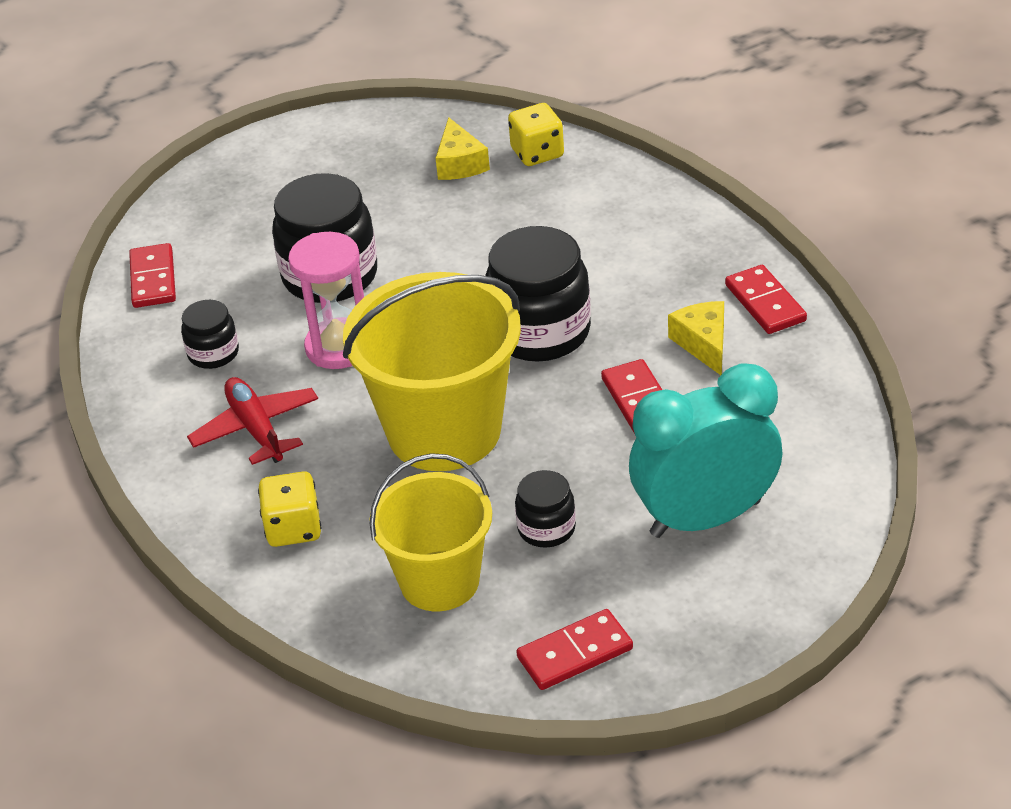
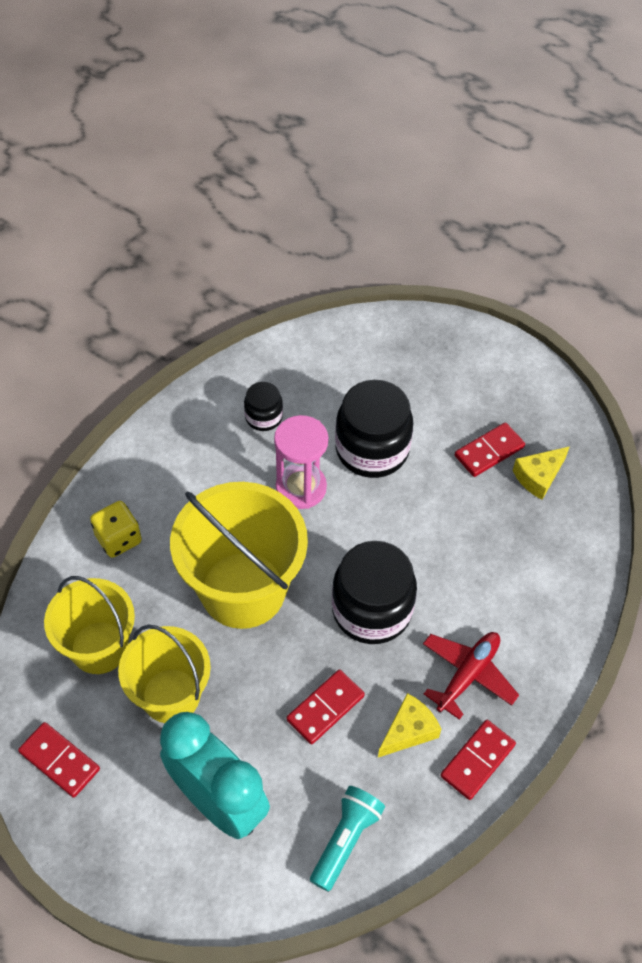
camera: 60 degrees right, 15 degrees up
red domino [129,243,176,308] -> red domino moved to [455,422,525,477]
red plane [187,377,318,465] -> red plane moved to [423,632,519,720]
yellow dice [508,103,564,166] -> none
black jar [515,470,576,548] -> yellow bucket [118,625,211,723]
none -> turquoise flashlight [310,786,385,892]

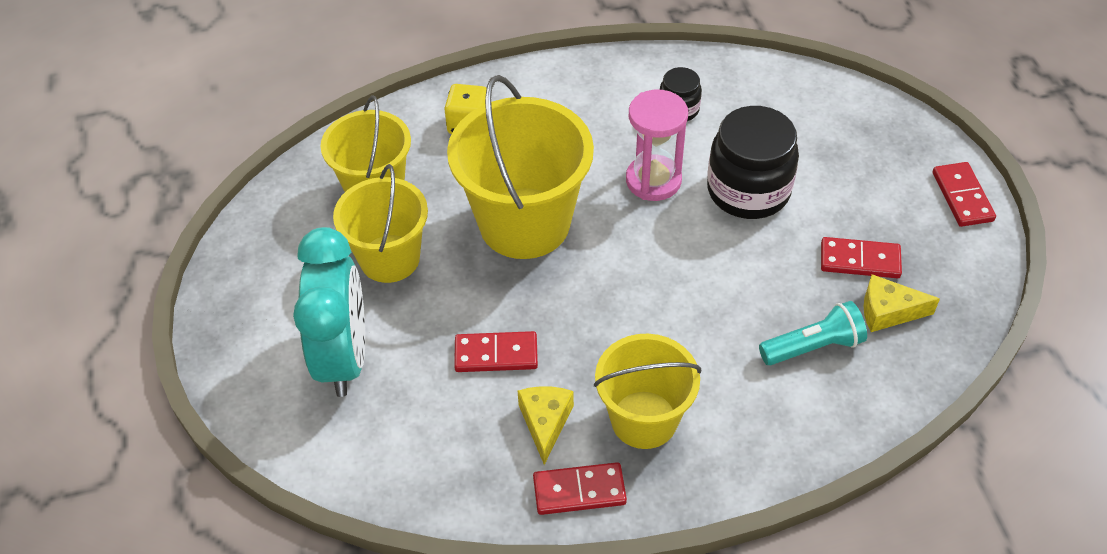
camera: 45 degrees right, 5 degrees down
red domino [18,722,100,798] -> red domino moved to [932,162,996,227]
turquoise flashlight [310,786,385,892] -> turquoise flashlight moved to [759,301,867,366]
black jar [332,541,417,644] -> none
yellow cheese [378,693,441,757] -> yellow cheese turned 90 degrees counterclockwise [518,386,574,465]
red plane [423,632,519,720] -> yellow bucket [594,334,701,449]

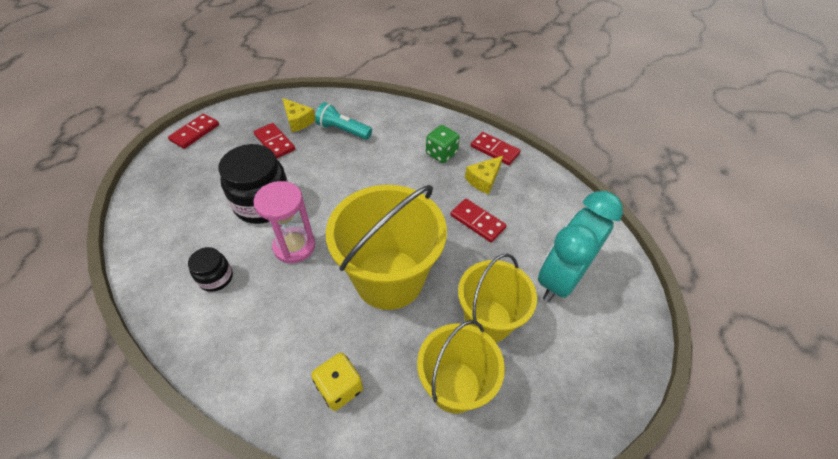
camera: 140 degrees left, 0 degrees up
yellow bucket [594,334,701,449] -> green dice [426,125,460,163]

